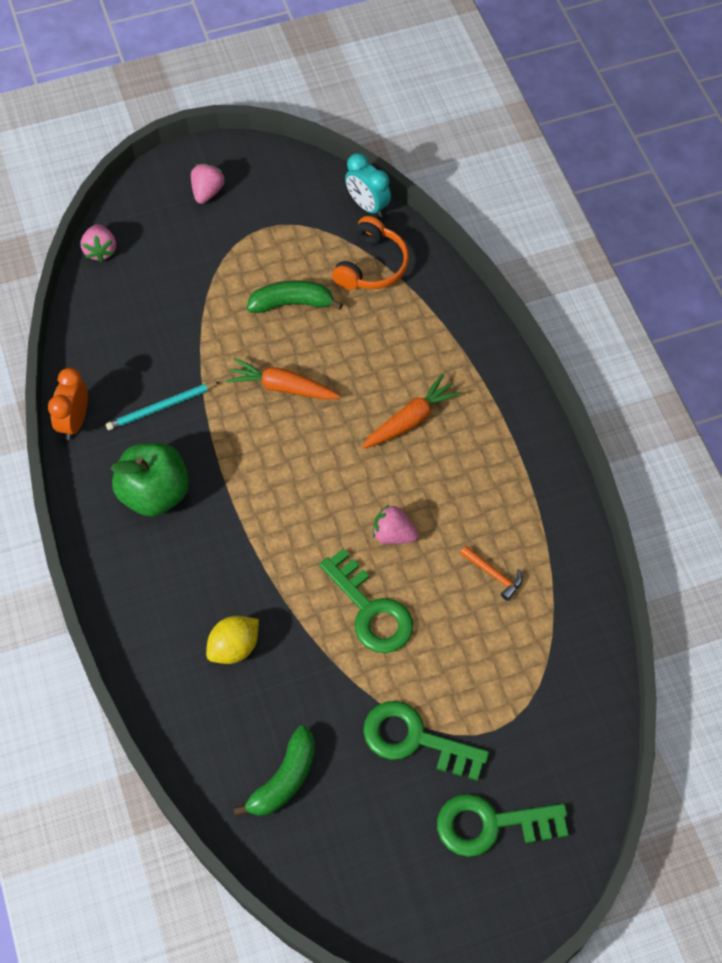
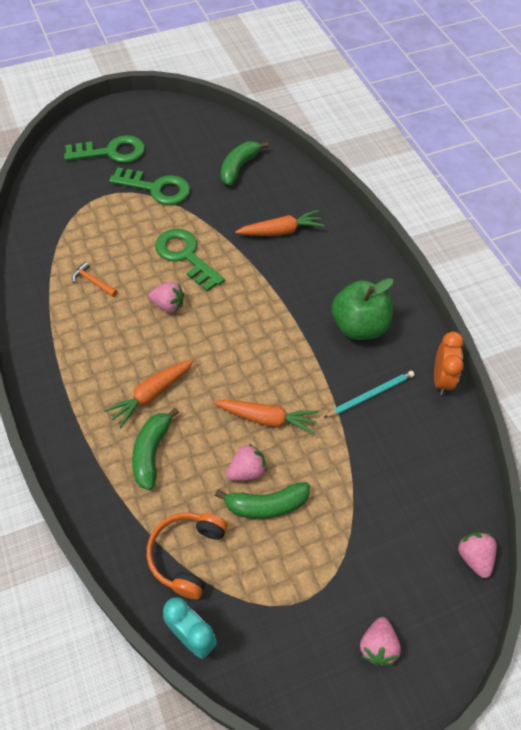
camera: 175 degrees right, 5 degrees down
yellow lemon [206,616,259,664] -> orange carrot [235,210,324,236]
none -> green banana [132,408,179,490]
none -> pink strawberry [226,443,267,481]

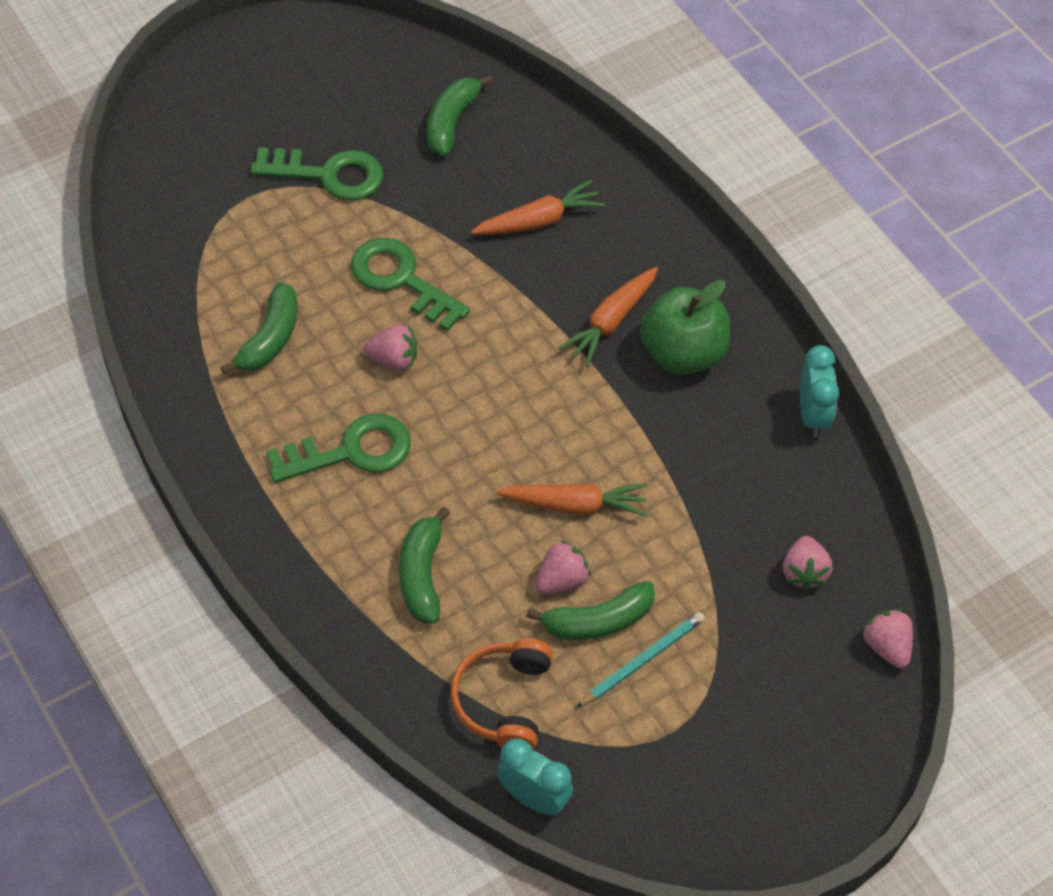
camera: 10 degrees left, 0 degrees up
green key [64,135,145,163] -> green key moved to [266,414,411,483]
orange hammer [72,262,118,297] -> green banana [221,282,298,375]
orange carrot [104,359,194,428] -> orange carrot moved to [558,267,658,367]
turquoise pencil [323,370,415,418] -> turquoise pencil moved to [576,612,705,708]
pink strawberry [360,617,401,666] -> pink strawberry moved to [783,536,832,591]
orange clock [434,332,464,395] -> turquoise clock [800,345,839,437]

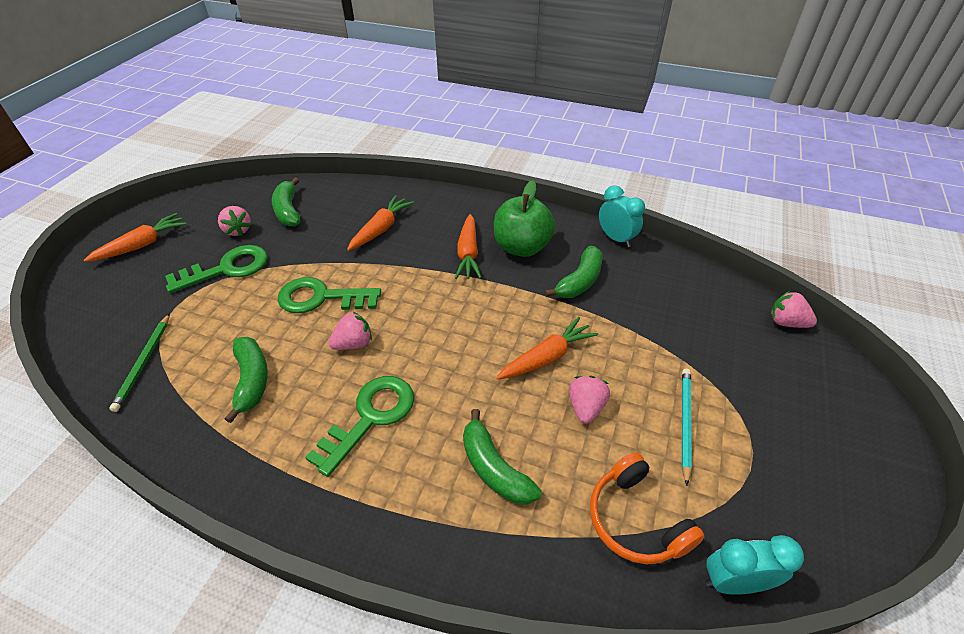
camera: 35 degrees left, 10 degrees down
green banana [526,581,655,640] -> green banana moved to [544,246,603,298]
pink strawberry [783,536,832,591] -> pink strawberry moved to [218,206,251,236]
none -> orange carrot [84,213,186,262]
none -> green pencil [109,313,170,412]

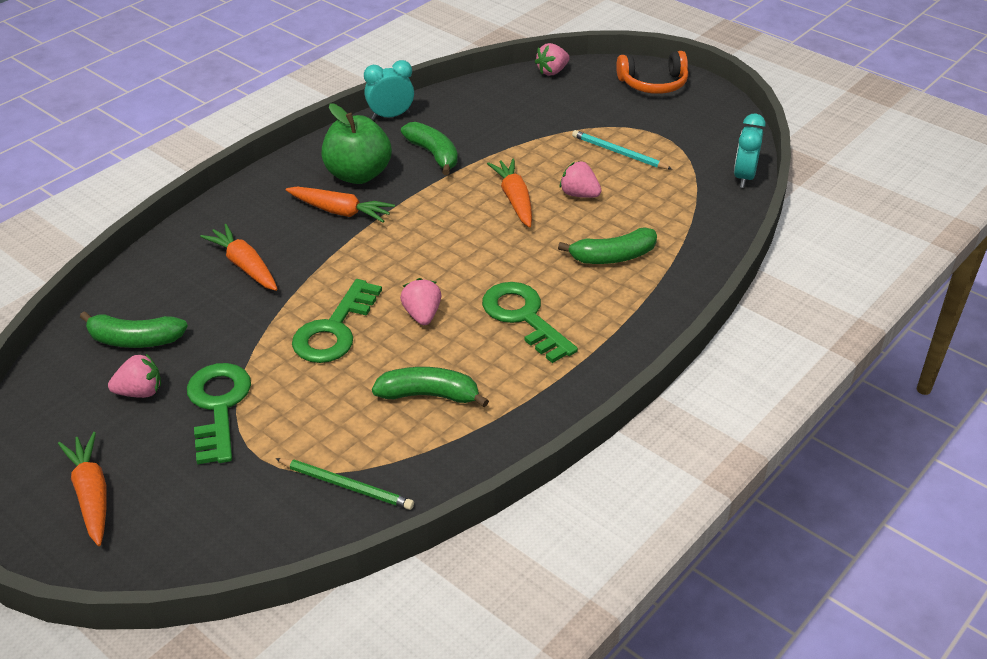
camera: 70 degrees left, 5 degrees down
orange headphones [590,452,705,564] -> orange headphones moved to [616,51,688,94]

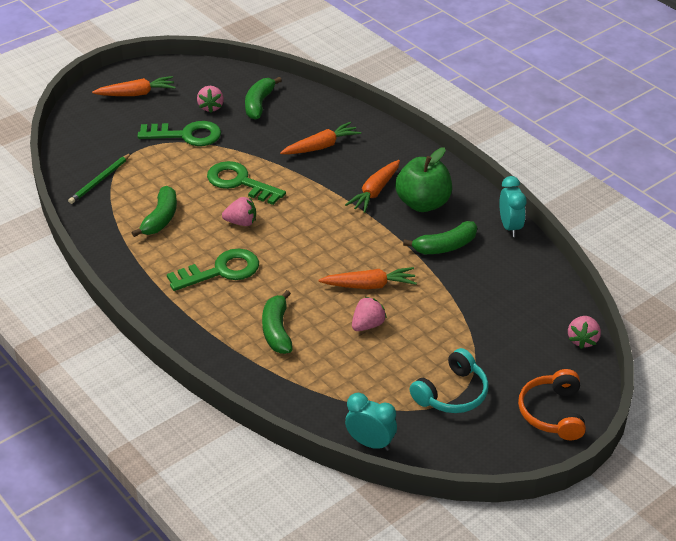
camera: 100 degrees right, 0 degrees up
pink strawberry [535,43,570,76] -> pink strawberry turned 135 degrees counterclockwise [568,316,601,349]
turquoise pencil [572,130,672,169] -> none
none -> turquoise headphones [410,348,489,413]

